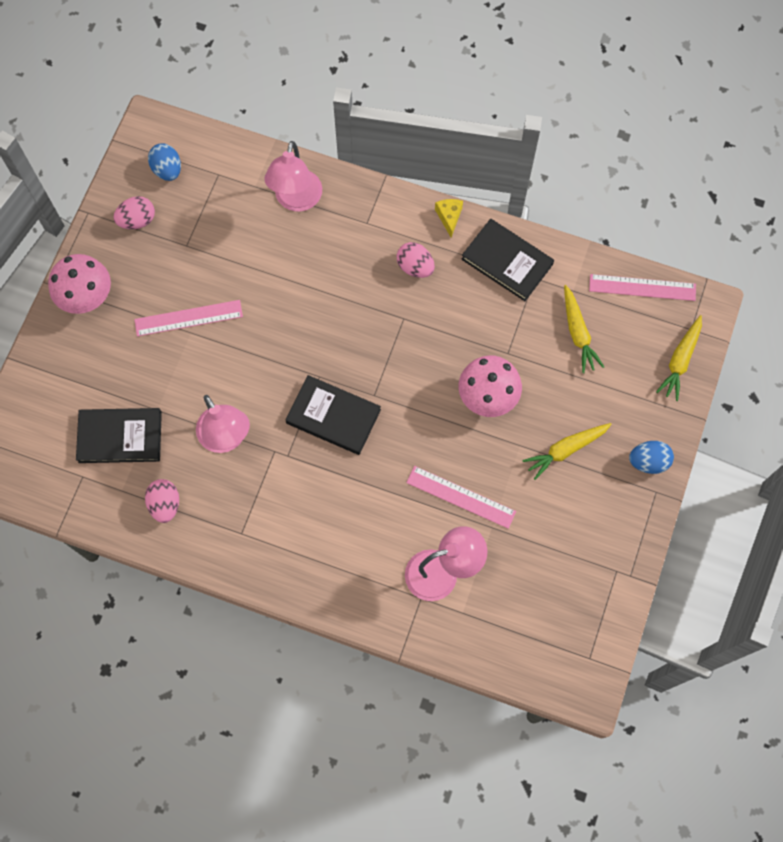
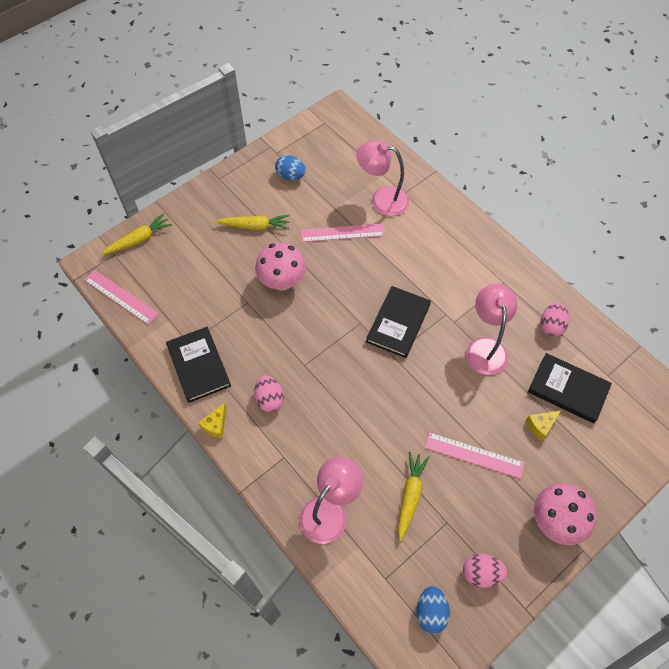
camera: 150 degrees left, 10 degrees down
black book [286,375,381,455] -> black book turned 60 degrees clockwise [366,286,431,358]
pink ruler [406,466,516,529] -> pink ruler turned 60 degrees counterclockwise [300,224,385,242]
yellow carrot [564,285,604,373] -> yellow carrot moved to [398,452,430,541]
blue egg [629,441,674,474] -> blue egg moved to [275,155,306,180]
none -> yellow cheese [526,411,561,441]

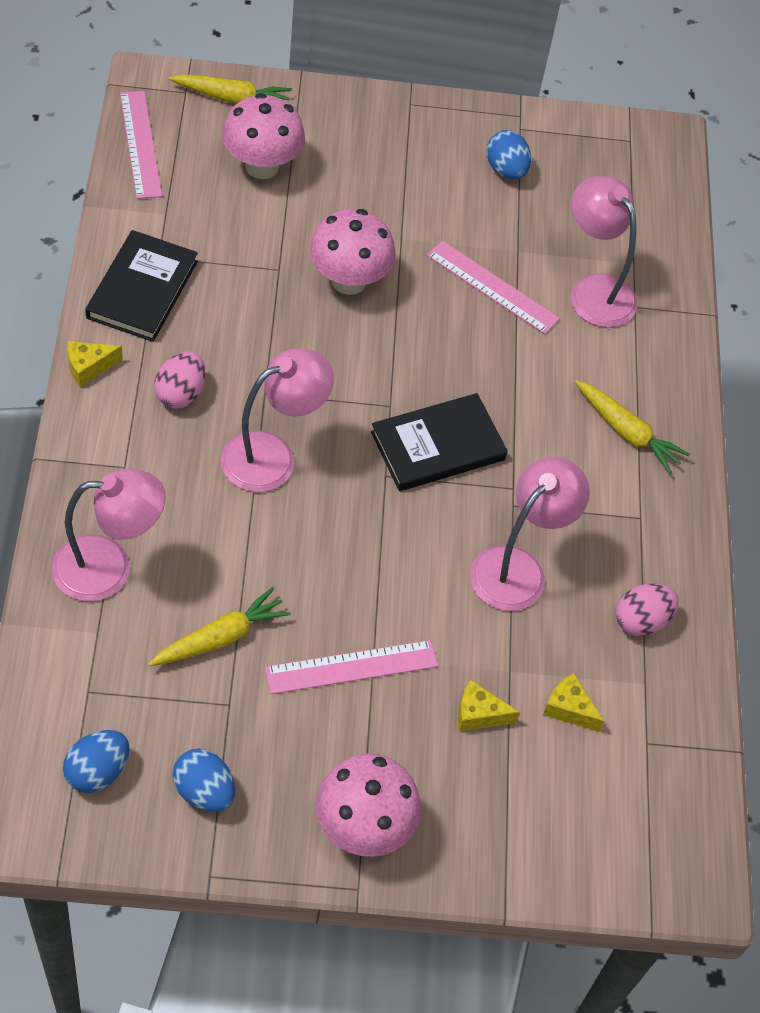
camera: 35 degrees right, 5 degrees down
yellow carrot [216,215,290,230] -> yellow carrot moved to [575,380,690,474]
pink ruler [424,432,524,479] -> pink ruler turned 75 degrees counterclockwise [265,640,438,694]
pink egg [463,554,507,588] -> blue egg [172,748,235,812]
black book [528,353,612,423] -> yellow cheese [543,673,605,732]
none -> pink lamp [221,348,334,492]
none -> pink mushroom [222,93,305,179]

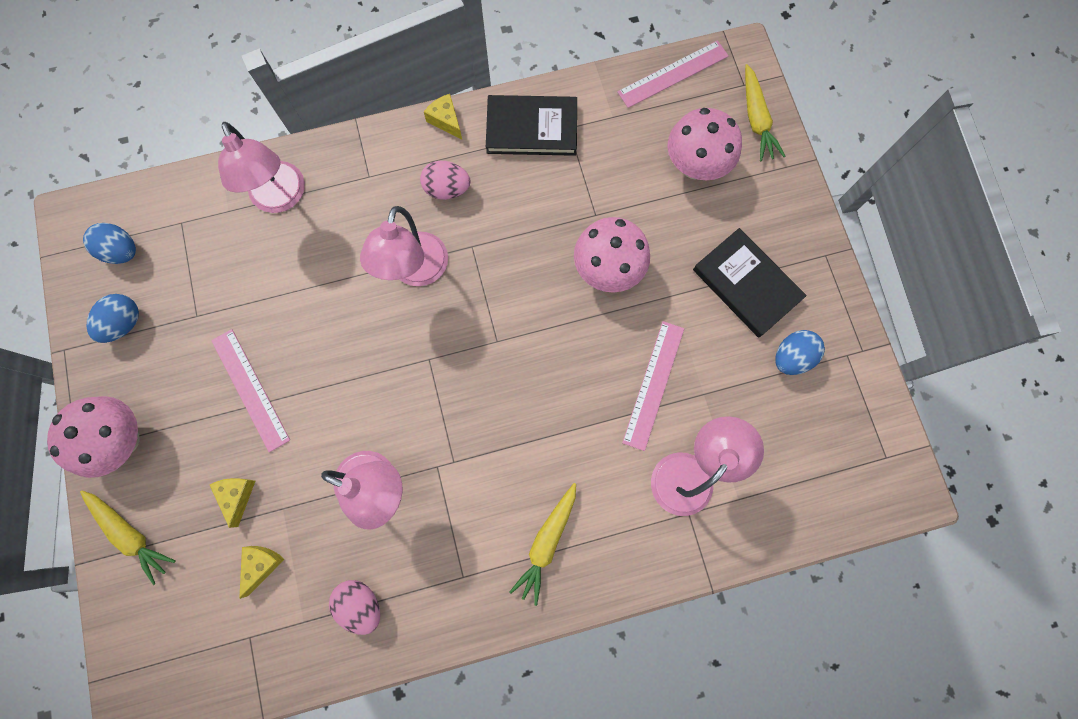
camera: 80 degrees right, 20 degrees up
yellow carrot [148,587,291,666] -> yellow carrot moved to [80,490,176,585]
pink lamp [221,348,334,492] -> pink lamp turned 60 degrees clockwise [360,206,448,286]
black book [371,393,508,491] -> black book moved to [693,228,807,338]

